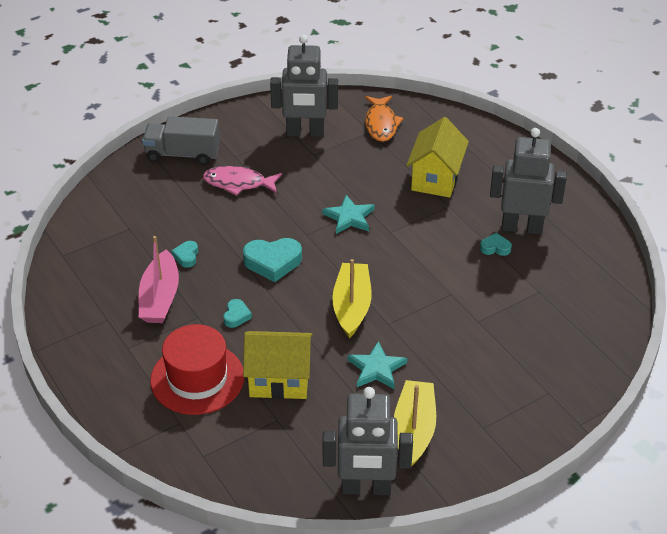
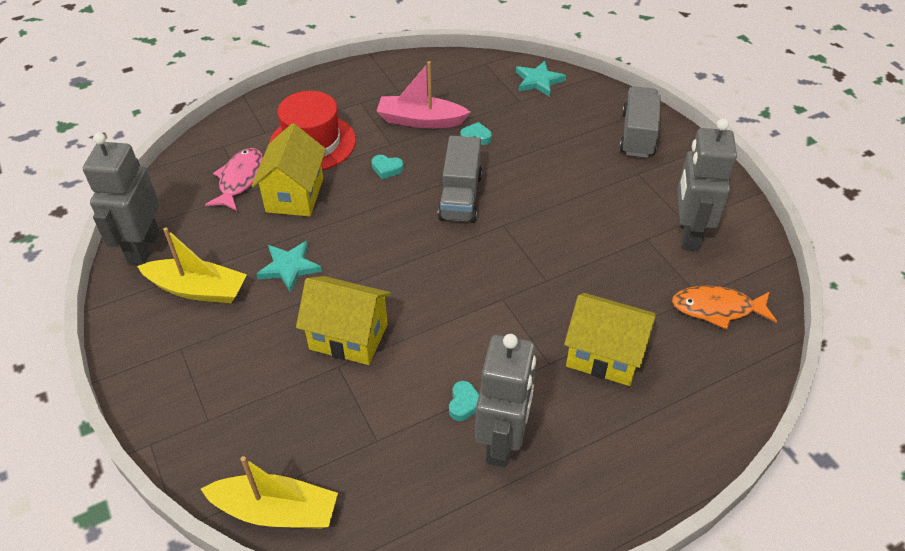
camera: 95 degrees right, 5 degrees up
pink fish [203,166,282,196] -> pink fish moved to [205,148,263,211]
turquoise heart [243,238,302,282] -> grey truck [438,136,482,223]
turquoise star [322,195,375,234] -> turquoise star moved to [516,61,566,97]
yellow boat [332,259,372,338] -> yellow boat moved to [201,456,338,529]
none -> yellow house [296,276,391,365]

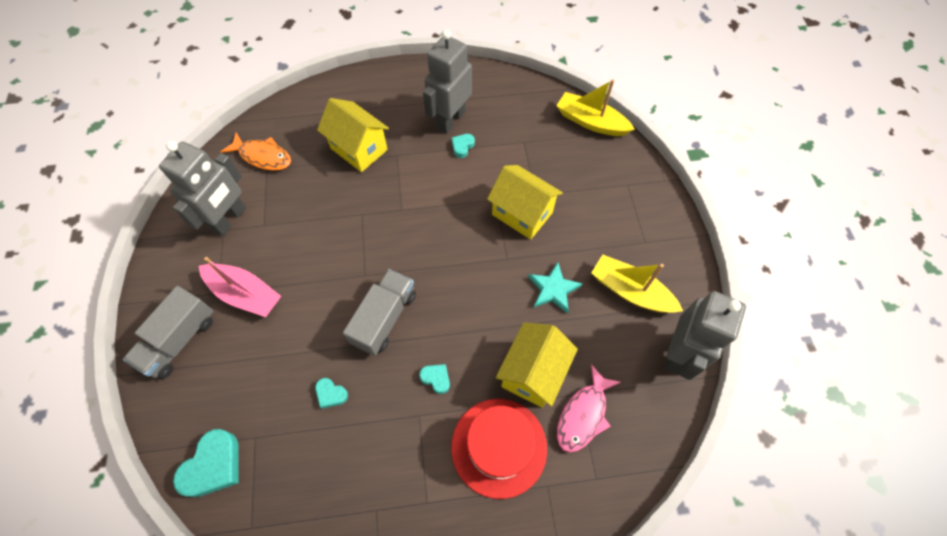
camera: 160 degrees left, 15 degrees up
pink boat [376,61,471,128] -> pink boat moved to [199,257,281,317]
turquoise star [516,61,566,97] -> turquoise heart [173,429,239,497]

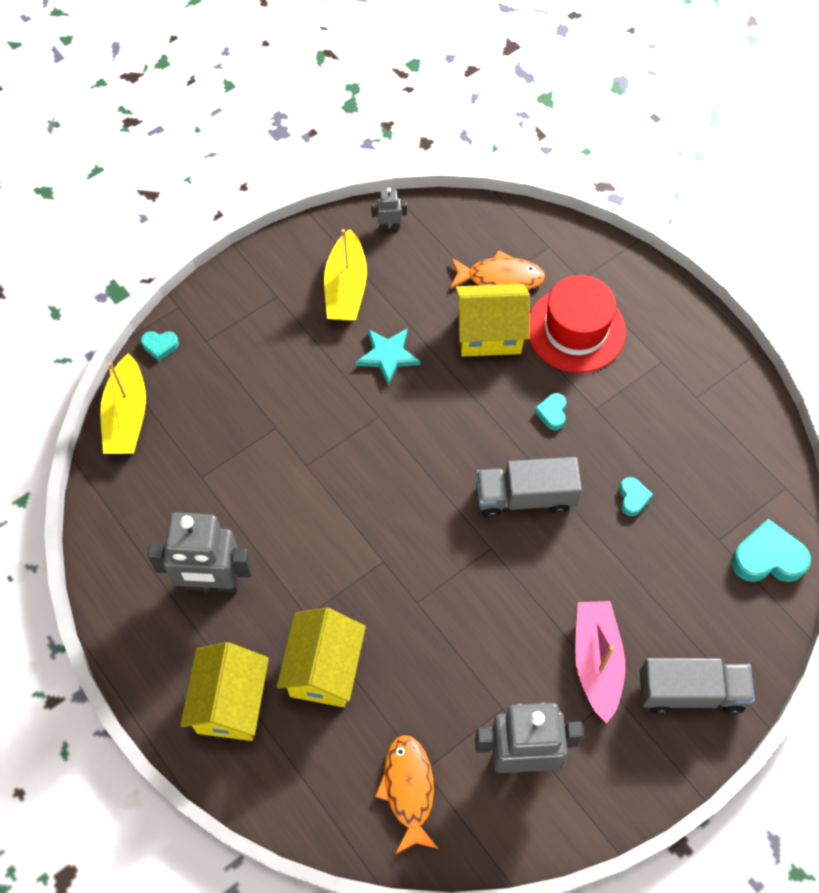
camera: 120 degrees left, 0 degrees up
turquoise heart [451,134,475,158] -> turquoise heart moved to [141,331,179,361]
yellow house [487,165,563,240] -> yellow house moved to [180,642,269,741]
pink fish [557,364,621,452] -> orange fish [450,250,545,290]
grey robot [664,291,746,380] -> grey robot [371,188,407,230], size x0.43

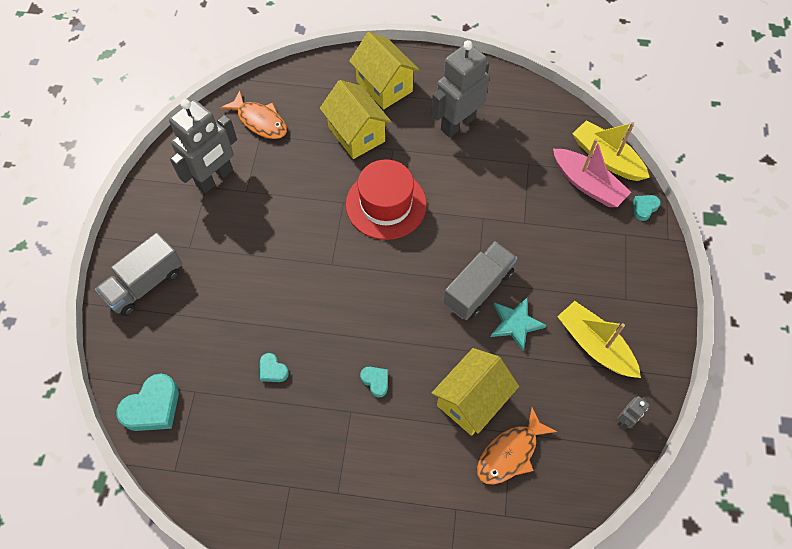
camera: 135 degrees right, 0 degrees up
grey truck [476,457,582,518] -> grey truck moved to [443,241,517,320]
red hat [529,275,626,373] -> red hat moved to [346,159,427,240]
pink boat [575,601,625,724] -> pink boat moved to [553,138,631,207]

